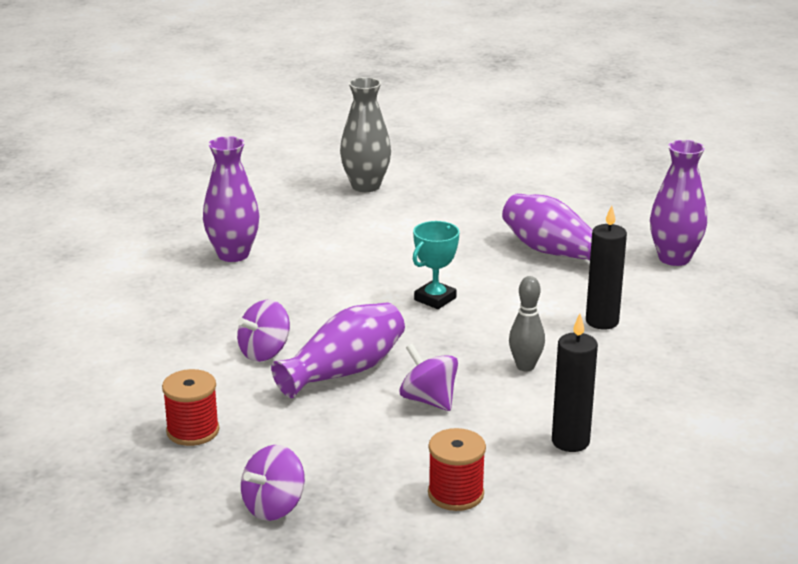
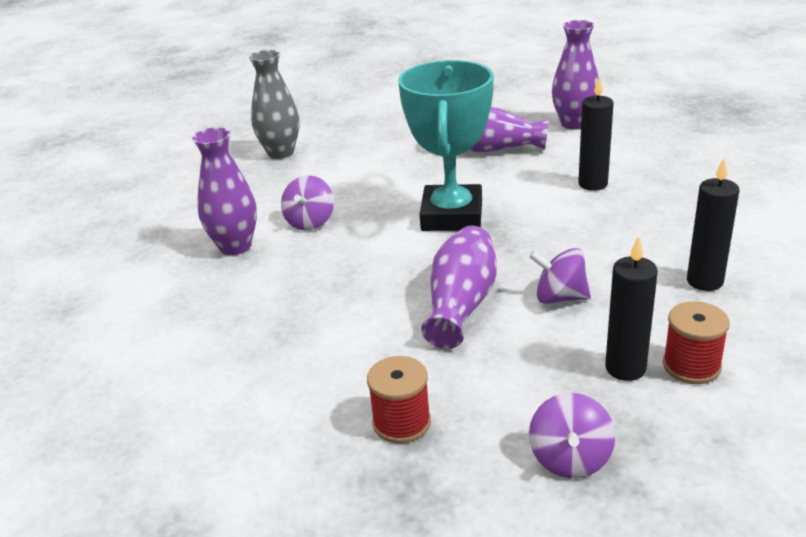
camera: 30 degrees left, 5 degrees up
purple spinning top [237,300,290,362] -> purple spinning top moved to [281,175,334,231]
turquoise trophy [413,221,460,309] -> turquoise trophy [398,60,494,231], size x2.05
grey bowling pin [509,276,545,371] -> none
none -> black candle [605,236,658,381]

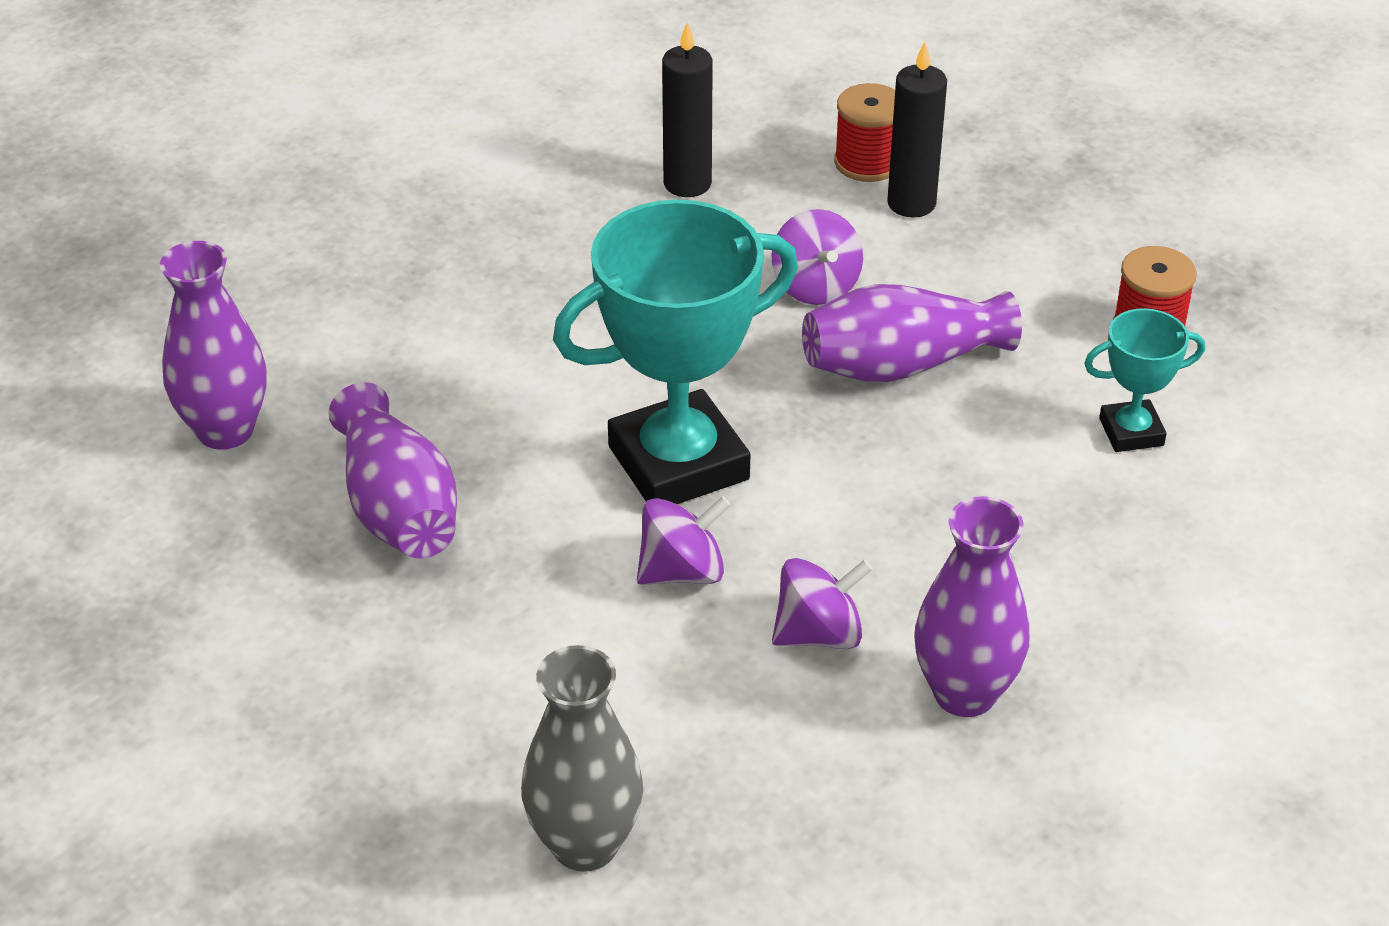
camera: 125 degrees left, 10 degrees up
purple spinning top [529,393,615,478] -> purple spinning top moved to [637,496,731,585]
black candle [578,76,614,191] -> none
none -> turquoise trophy [1084,308,1205,452]

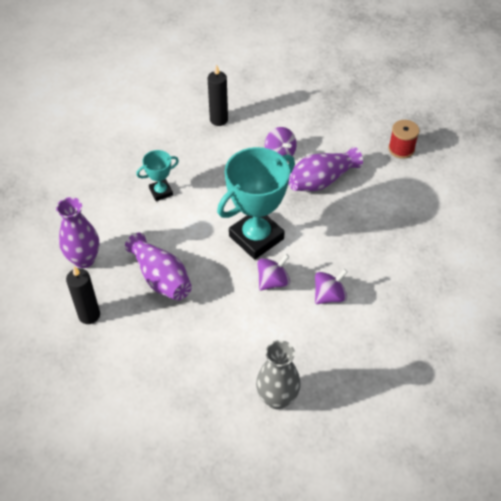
camera: 15 degrees left, 10 degrees up
red spool [834,83,895,182] -> none
black candle [887,42,947,218] -> black candle moved to [66,266,100,324]
purple vase [914,496,1029,717] -> none
turquoise trophy [1084,308,1205,452] -> turquoise trophy moved to [136,150,179,201]

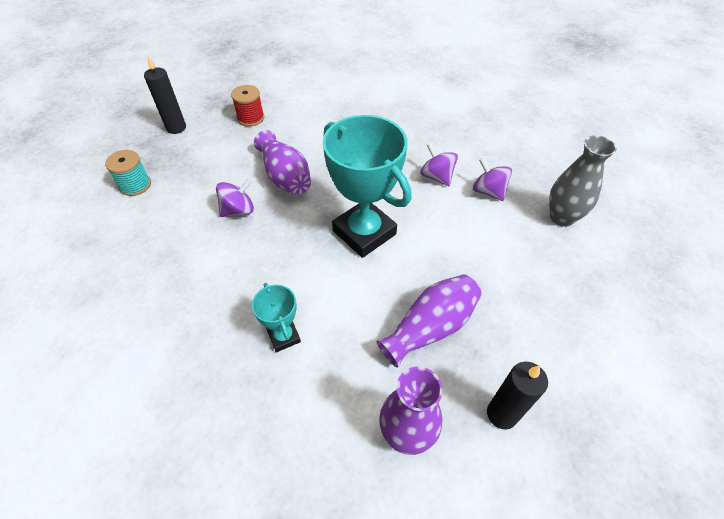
camera: 90 degrees left, 0 degrees up
black candle [208,64,228,126] -> black candle moved to [144,56,186,134]
purple spinning top [258,254,290,291] -> purple spinning top moved to [473,158,512,201]
none -> turquoise spool [105,150,151,196]

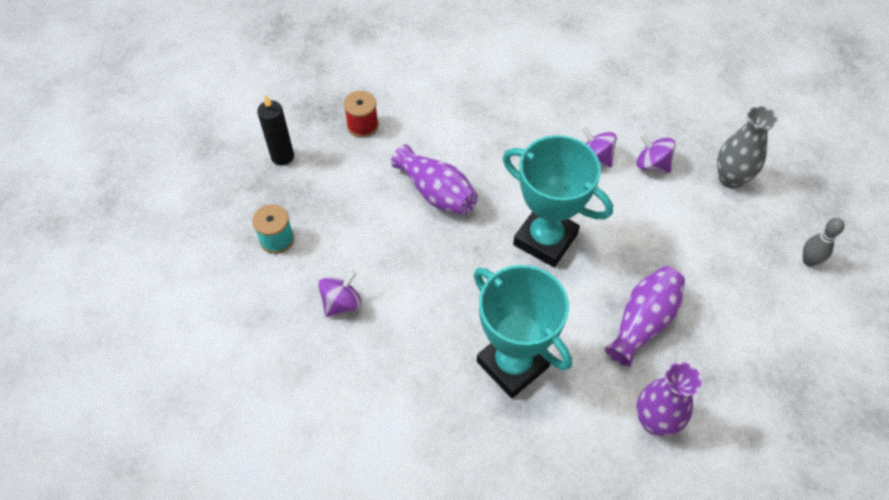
camera: 15 degrees left, 5 degrees up
purple spinning top [216,179,254,217] -> purple spinning top moved to [318,270,362,317]
turquoise trophy [252,283,301,352] -> turquoise trophy [474,265,572,398], size x2.05
black candle [487,362,548,429] -> none
none -> grey bowling pin [803,218,845,267]

